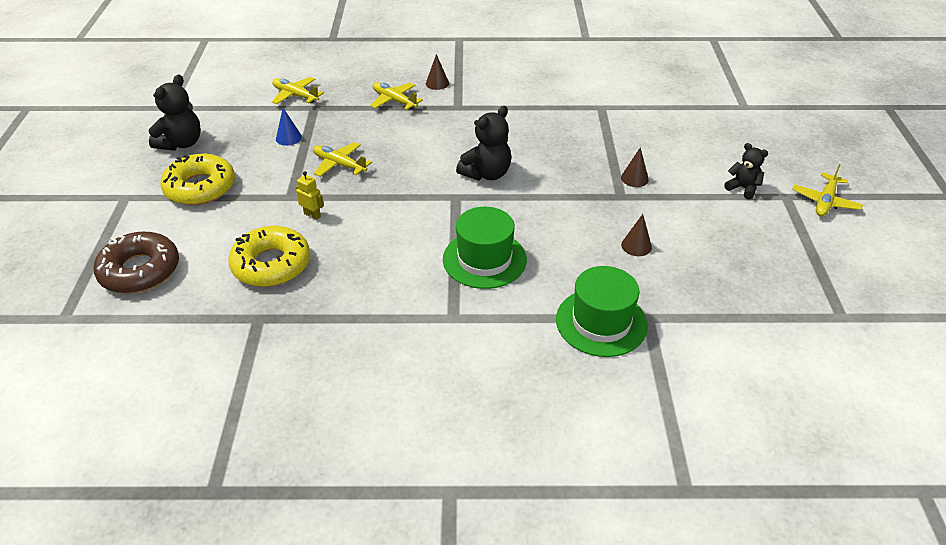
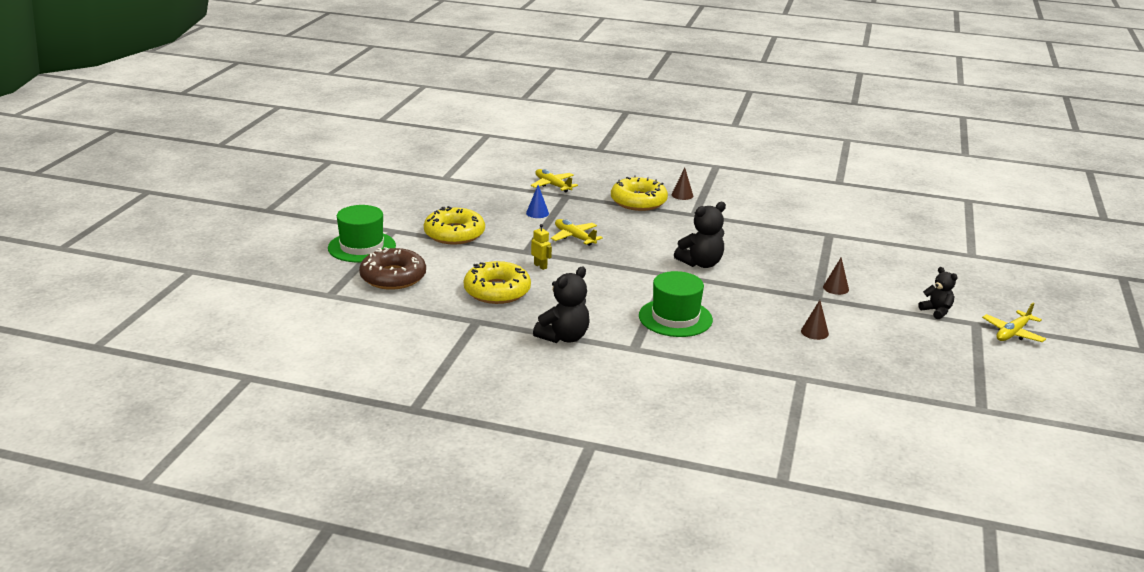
camera: 15 degrees right, 15 degrees down
black teddy bear [148,75,201,151] -> black teddy bear moved to [533,267,590,343]
yellow plane [370,82,423,110] -> yellow donut [611,176,668,211]
green hat [556,266,648,357] -> green hat moved to [328,205,396,262]

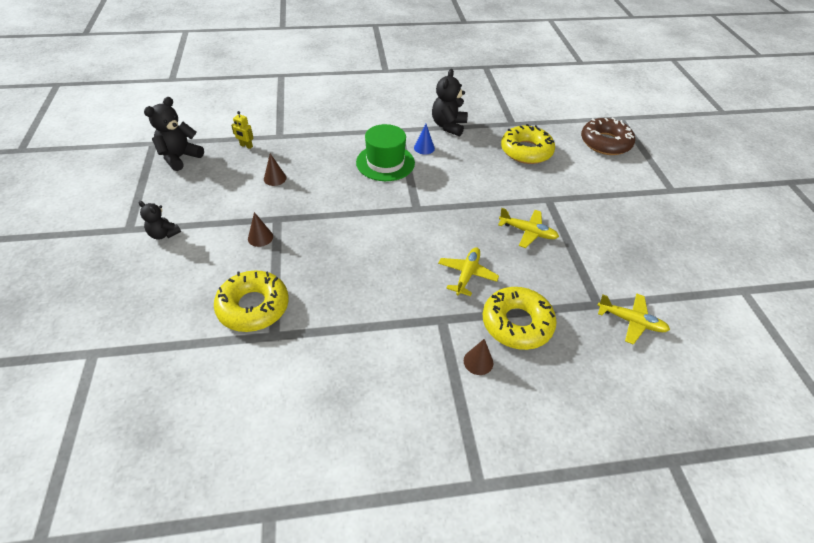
camera: 155 degrees right, 20 degrees up
green hat [328,205,396,262] -> none
yellow donut [424,206,485,245] -> yellow donut moved to [214,270,289,332]
blue cone [526,185,549,218] -> blue cone moved to [414,124,435,155]
yellow robot [531,224,552,270] -> yellow robot moved to [231,111,254,149]
black teddy bear [674,202,726,268] -> black teddy bear moved to [144,97,204,171]
yellow plane [982,302,1046,342] -> yellow plane moved to [438,247,499,296]

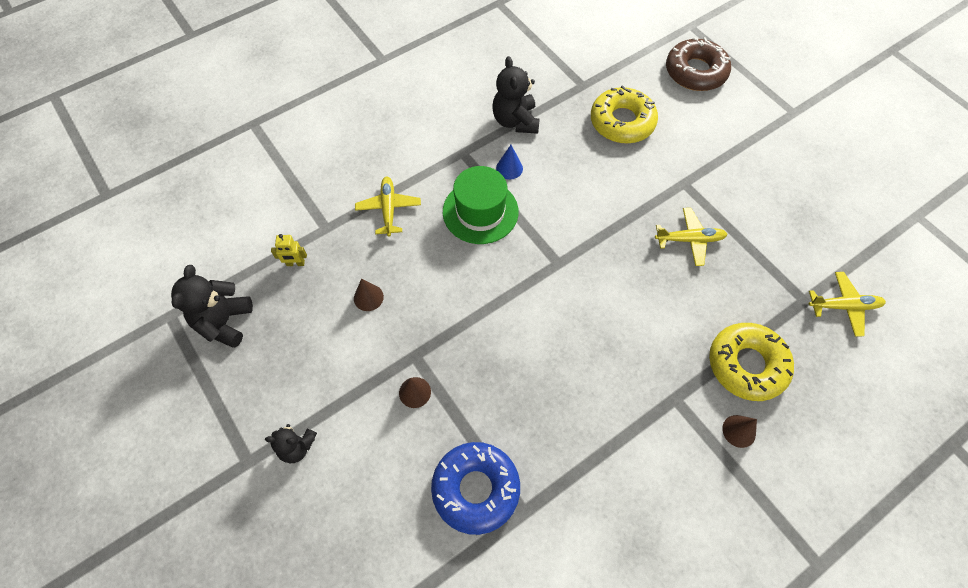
camera: 25 degrees left, 15 degrees up
yellow donut [214,270,289,332] -> blue donut [431,442,520,535]
yellow plane [438,247,499,296] -> yellow plane moved to [355,176,421,236]

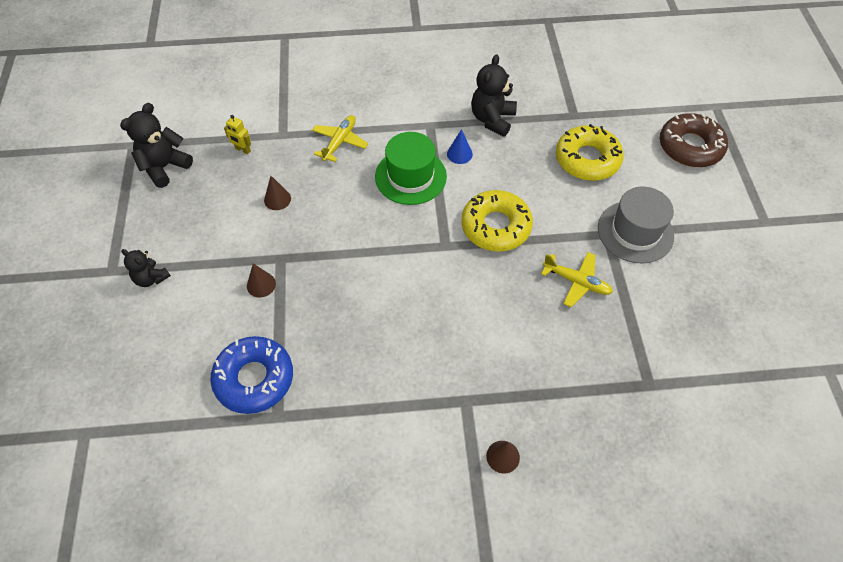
camera: 30 degrees right, 5 degrees down
yellow donut [709,323,794,401] -> yellow donut moved to [461,190,533,252]
yellow plane [809,272,886,337] -> none
none -> grey hat [598,186,674,264]

